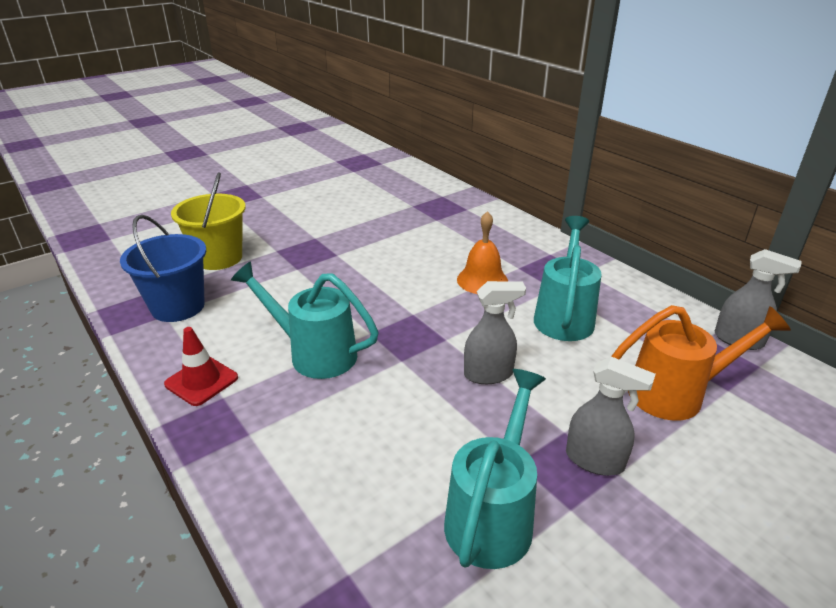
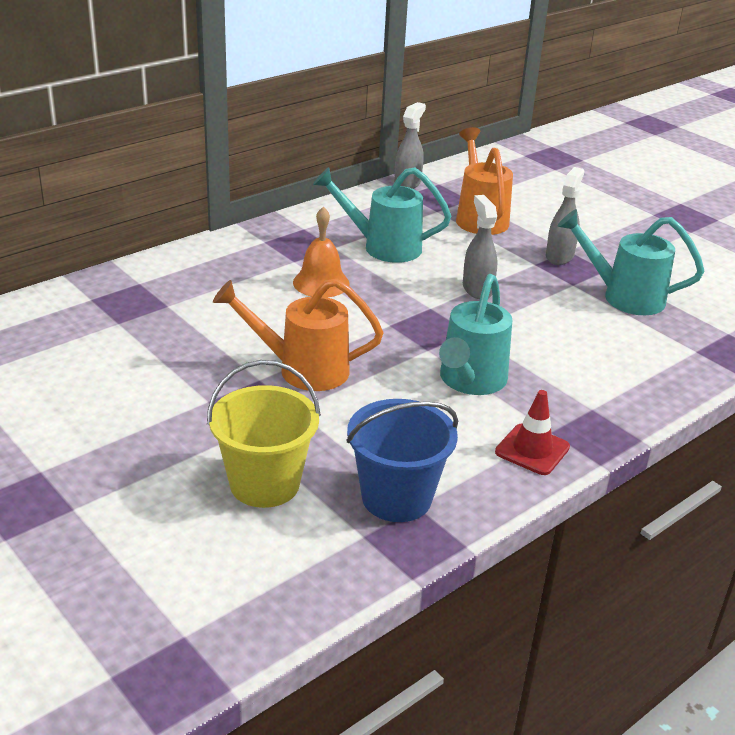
camera: 95 degrees left, 0 degrees up
none -> orange watering can [213,279,383,391]

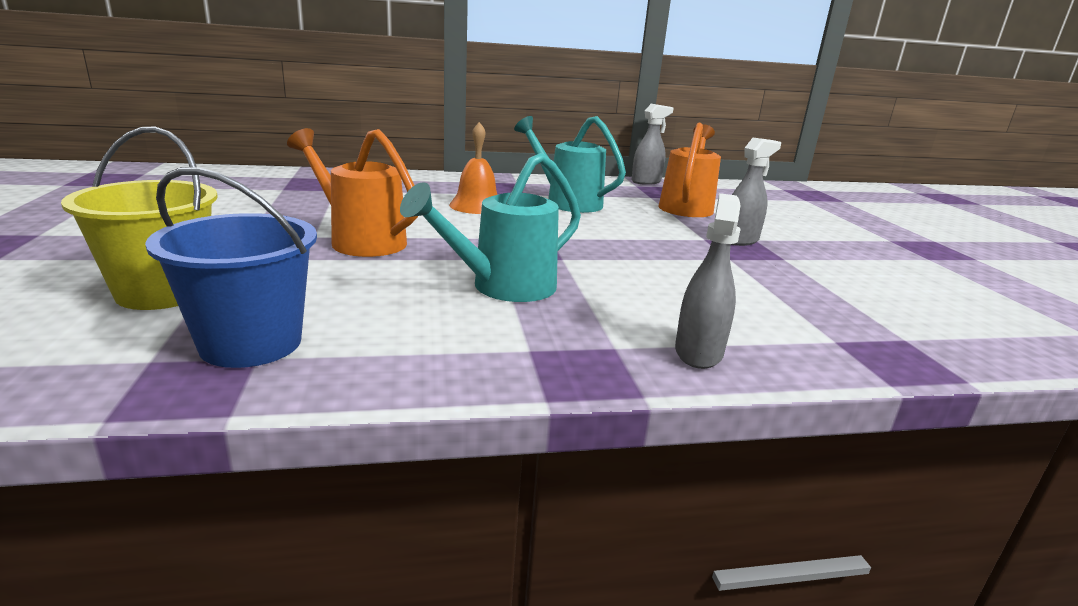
camera: 30 degrees right, 10 degrees down
grey spray bottle [463,195,498,299] -> grey spray bottle moved to [675,193,741,369]
red traffic cone [495,390,570,475] -> none
turquoise watering can [558,209,704,315] -> none

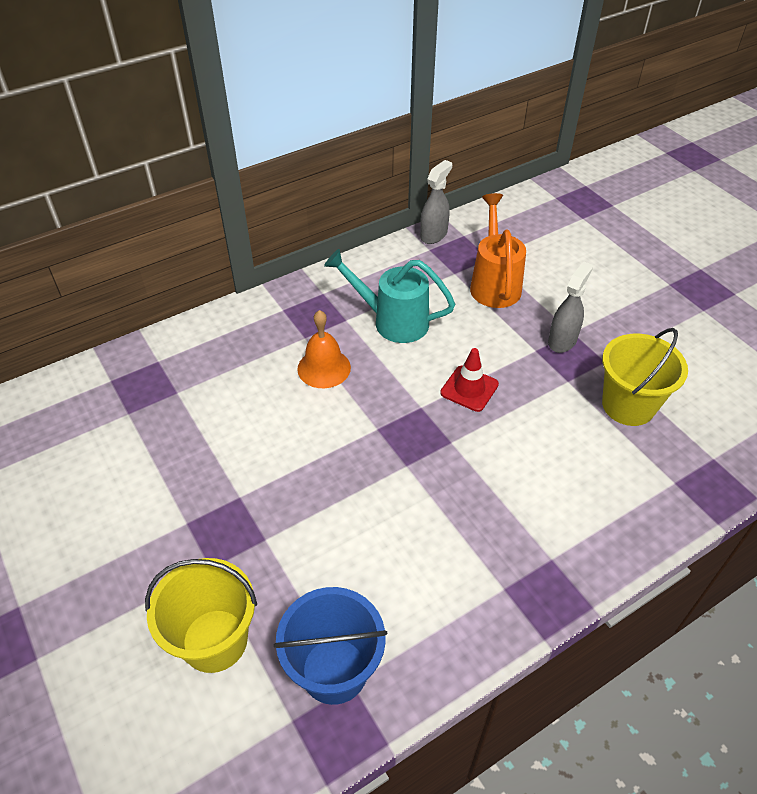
camera: 20 degrees left, 25 degrees up
orange watering can [287,128,418,257] -> none
turquoise watering can [400,153,581,302] -> none
grey spray bottle [675,193,741,369] -> none
none -> red traffic cone [440,348,499,412]
none -> yellow bucket [602,328,688,426]

